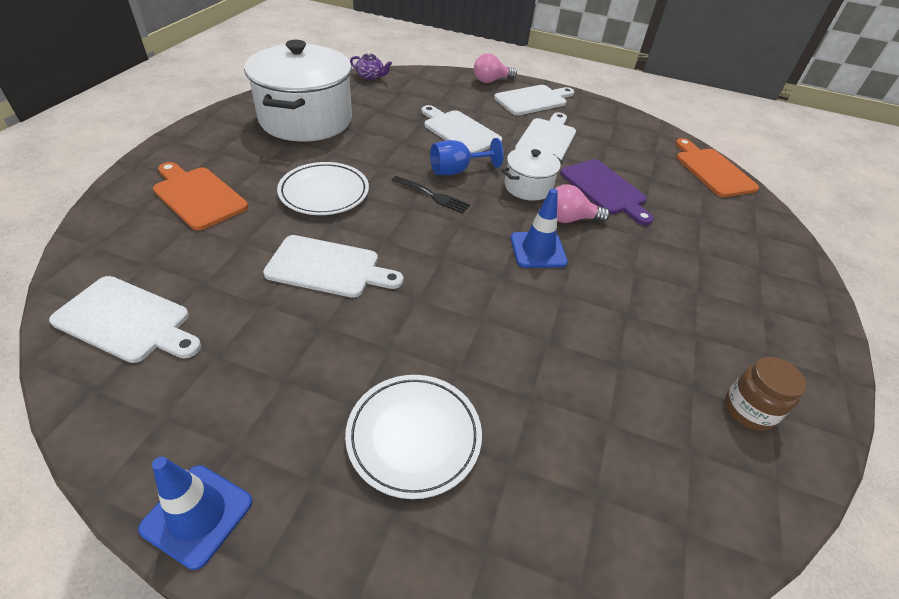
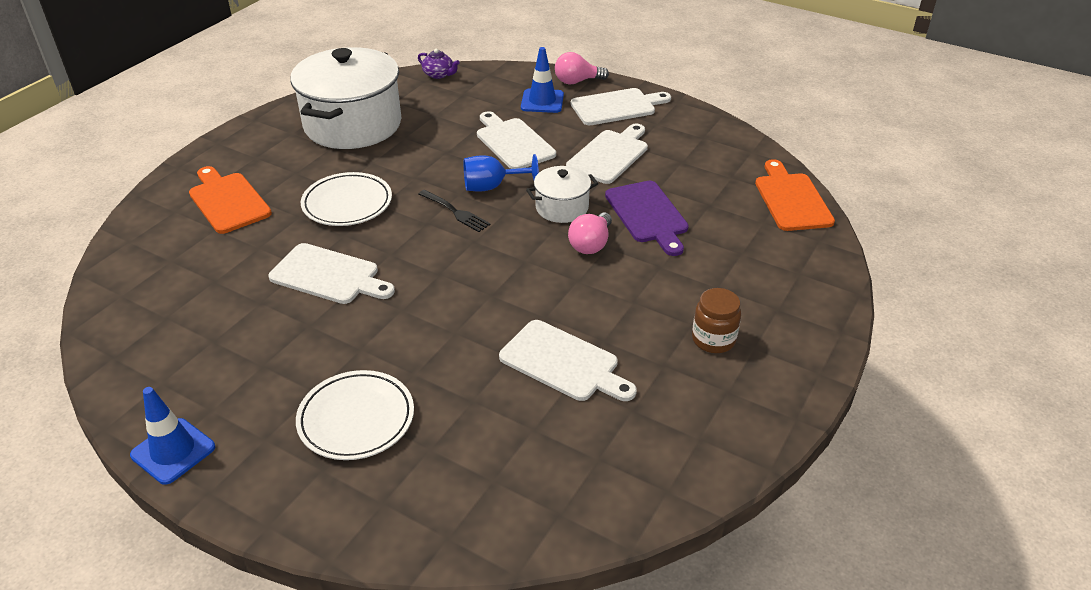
camera: 15 degrees right, 5 degrees down
white cutting board [49,276,201,363] -> white cutting board moved to [499,320,637,401]
blue traffic cone [511,189,568,268] -> blue traffic cone moved to [521,47,564,113]
pink light bulb [555,184,610,223] -> pink light bulb turned 75 degrees counterclockwise [568,212,612,254]
brown jar [725,357,806,431] -> brown jar moved to [692,288,741,353]

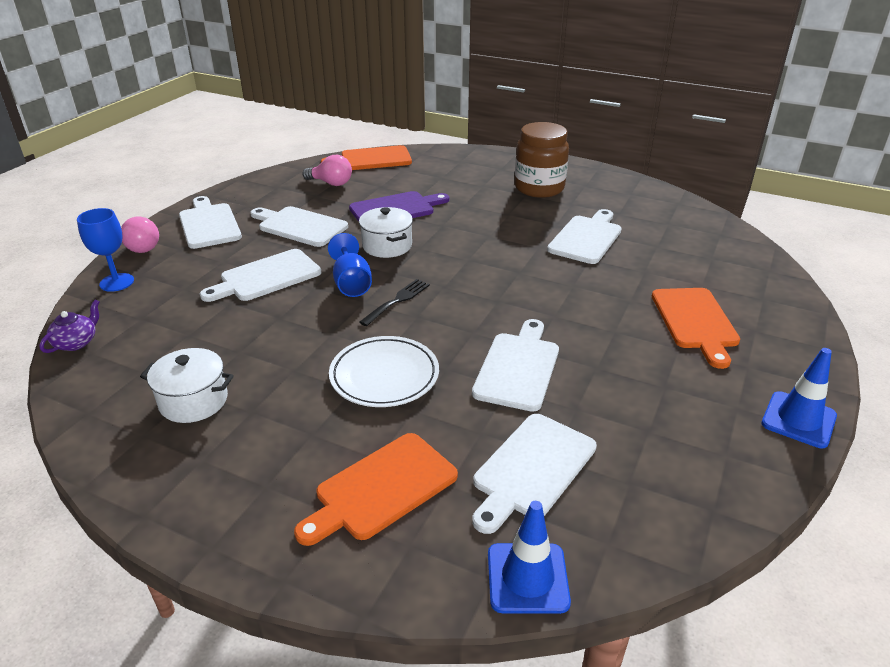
camera: 95 degrees left, 5 degrees down
white pot [290,47,402,149] -> white pot [140,348,234,423], size x0.48
white plate [296,370,414,460] -> orange cutting board [652,288,740,369]
blue traffic cone [521,47,564,113] -> blue traffic cone moved to [488,501,571,614]
pink light bulb [568,212,612,254] -> pink light bulb moved to [302,155,352,186]
brown jar [692,288,741,353] -> brown jar [515,122,569,198], size x1.65
none -> blue goblet [77,208,134,292]
none -> white cutting board [472,414,597,534]

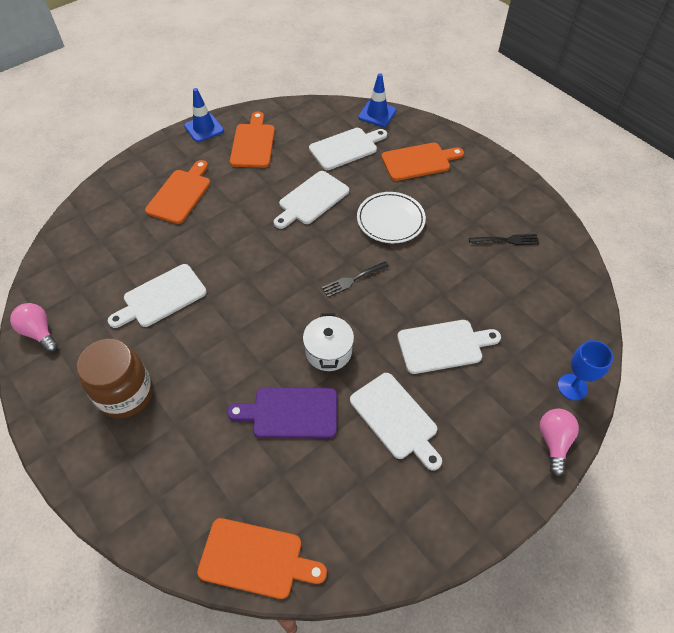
camera: 155 degrees left, 20 degrees up
purple teapot [39,300,99,353] -> none
white pot [140,348,234,423] -> black fork [469,234,539,245]
white cutting board [179,196,242,249] -> none
pink light bulb [302,155,352,186] -> pink light bulb moved to [10,303,58,352]
blue goblet [328,233,372,297] -> none
none -> orange cutting board [230,112,275,168]

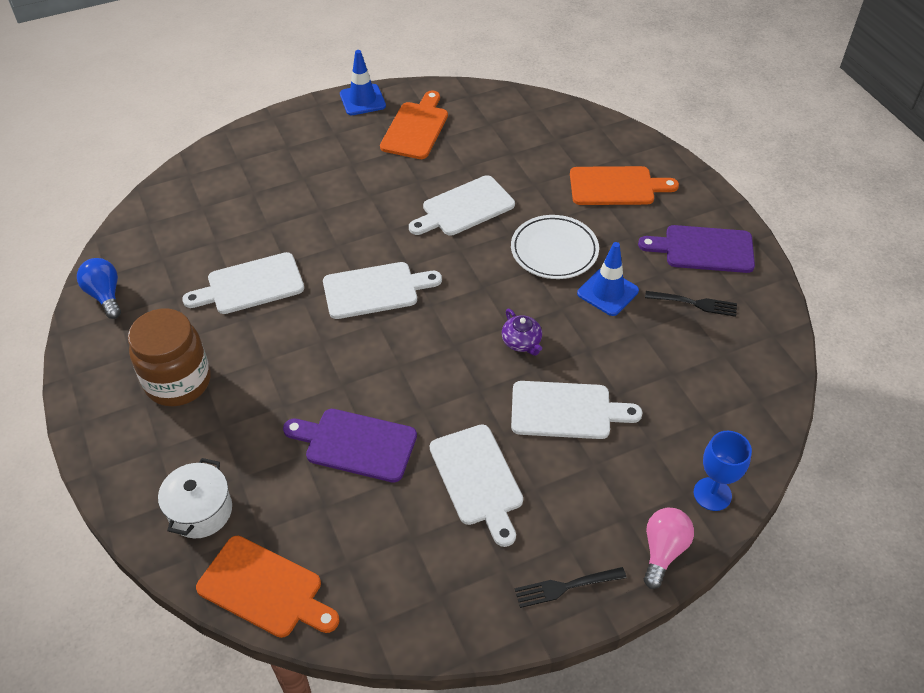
camera: 15 degrees right, 5 degrees down
pink light bulb [10,303,58,352] -> blue light bulb [77,258,121,319]
orange cutting board [145,160,210,224] -> none
white pot [303,313,354,371] -> white pot moved to [158,458,232,538]
white cutting board [309,128,387,170] -> white cutting board moved to [323,262,442,319]
black fork [322,261,389,297] -> black fork moved to [515,567,627,608]
blue traffic cone [358,73,397,127] -> blue traffic cone moved to [577,242,639,316]
none -> purple teapot [502,309,542,356]
none -> purple cutting board [638,225,755,273]

